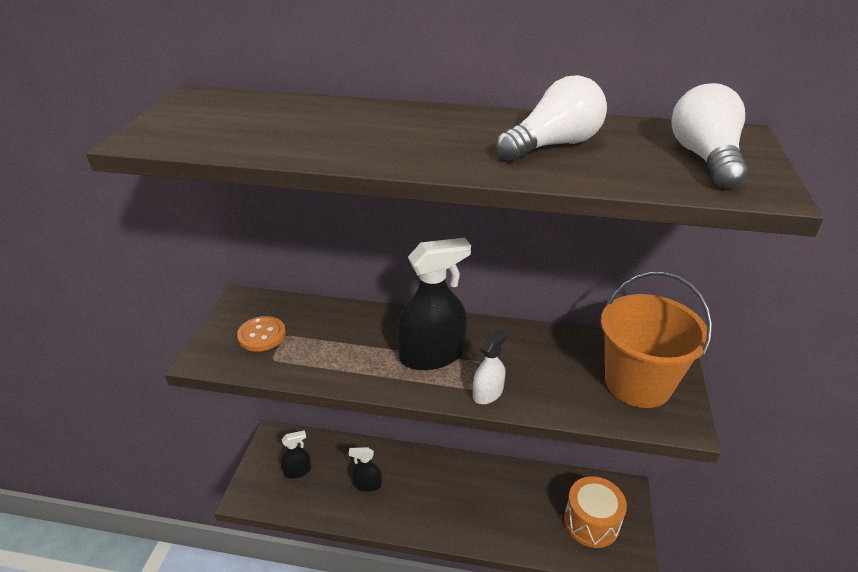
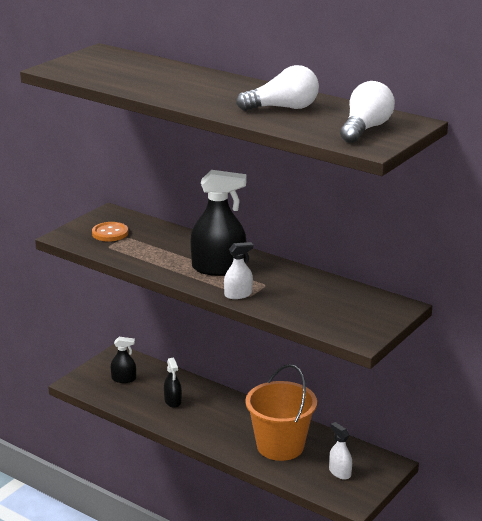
camera: 25 degrees right, 10 degrees down
black spray bottle [349,447,382,492] -> black spray bottle turned 135 degrees counterclockwise [164,357,182,408]
orange drum [564,477,627,548] -> white spray bottle [329,422,352,480]
orange bucket [601,272,712,408] -> orange bucket moved to [245,364,317,461]

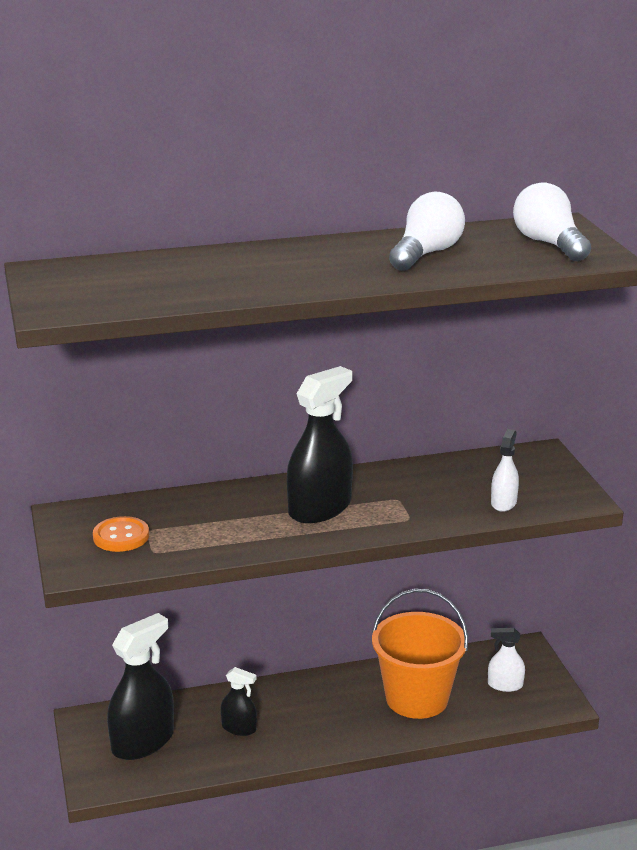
camera: 50 degrees left, 0 degrees up
black spray bottle [111,337,136,383] -> black spray bottle [107,613,174,760], size x1.92
white spray bottle [224,242,253,299] -> white spray bottle moved to [491,429,519,512]

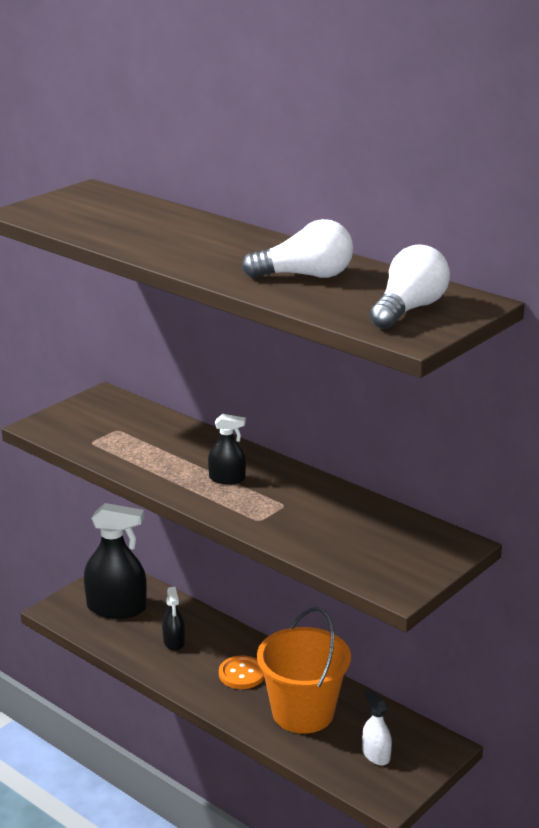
camera: 55 degrees right, 0 degrees up
orange button [93,516,149,552] -> orange button moved to [219,655,264,689]
black spray bottle [287,366,353,523] -> black spray bottle [208,414,246,485], size x0.52
white spray bottle [491,429,519,512] -> none

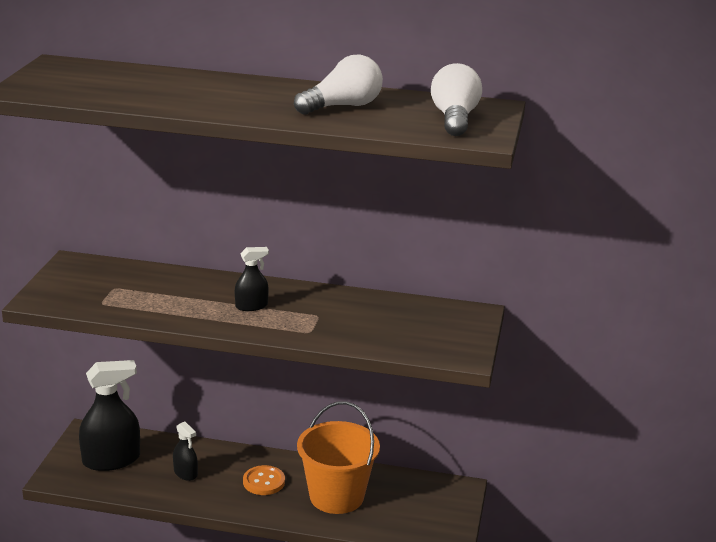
camera: 30 degrees left, 0 degrees up
white spray bottle [362,689,392,765] -> none

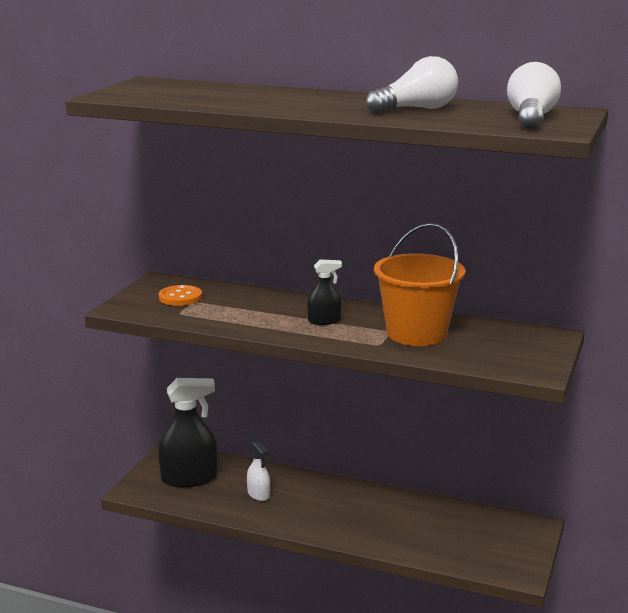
camera: 10 degrees right, 5 degrees down
black spray bottle [173,422,198,481] -> white spray bottle [247,441,270,501]
orange button [243,465,285,495] -> orange button moved to [159,285,202,306]
orange bucket [297,401,380,514] -> orange bucket moved to [374,223,465,346]

